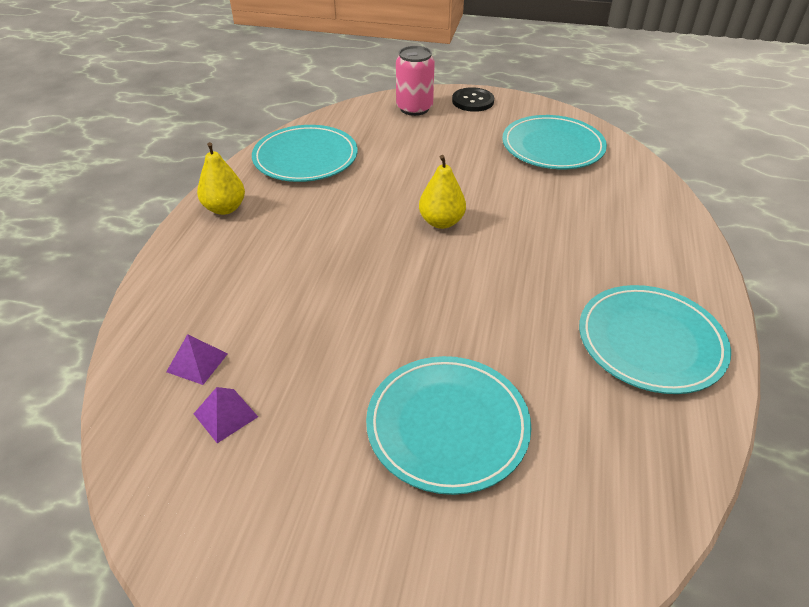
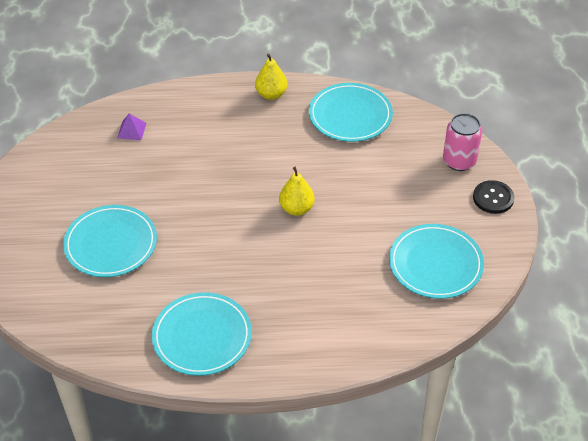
camera: 75 degrees right, 5 degrees up
purple pyramid [194,387,258,443] -> none

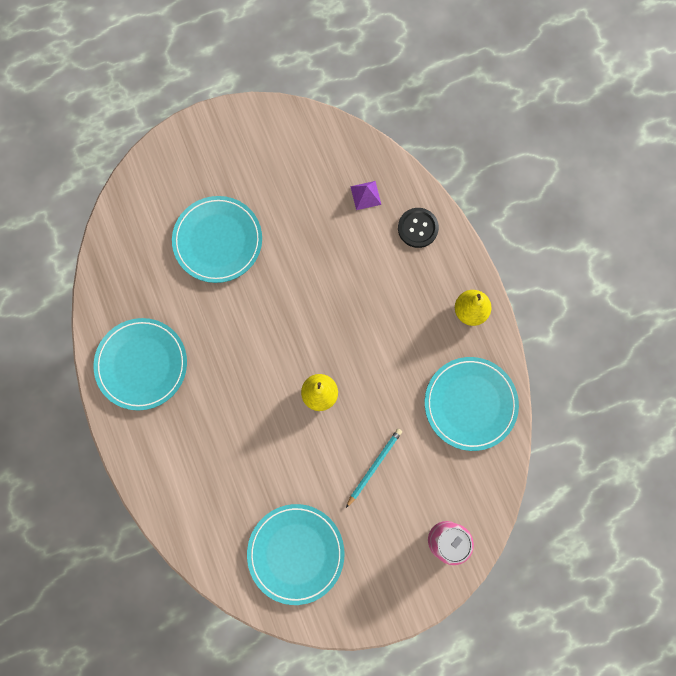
camera: 70 degrees right, 30 degrees up
black button [473,180,514,214] -> black button moved to [398,208,439,248]
none -> turquoise pencil [346,428,402,508]

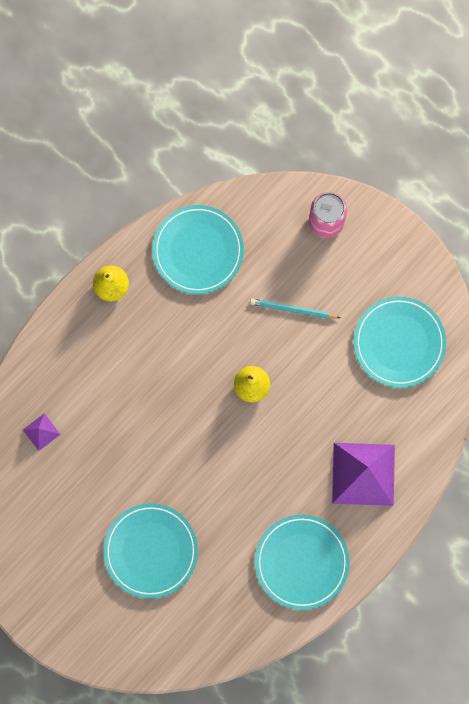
camera: 115 degrees left, 0 degrees up
black button [398,208,439,248] -> none
none -> purple pyramid [332,443,395,506]

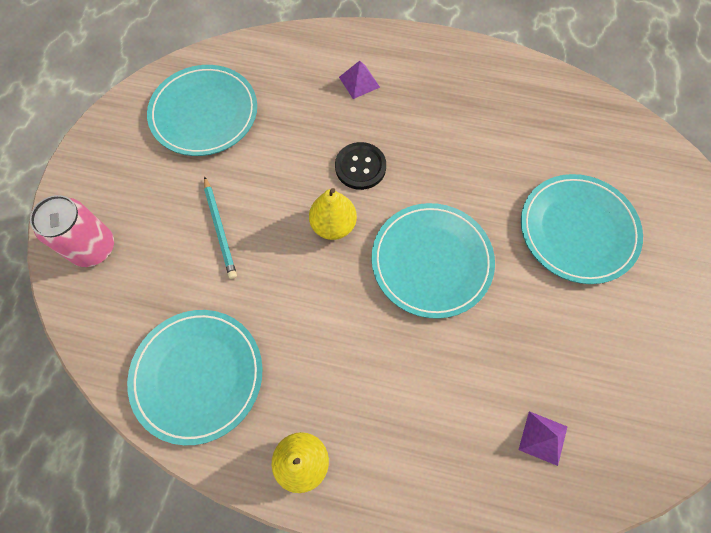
camera: 120 degrees left, 10 degrees down
turquoise plate [255,515,350,610] -> turquoise plate moved to [372,203,495,319]
purple pyramid [332,443,395,506] -> purple pyramid [339,61,380,99], size x0.45
none -> black button [335,142,386,190]

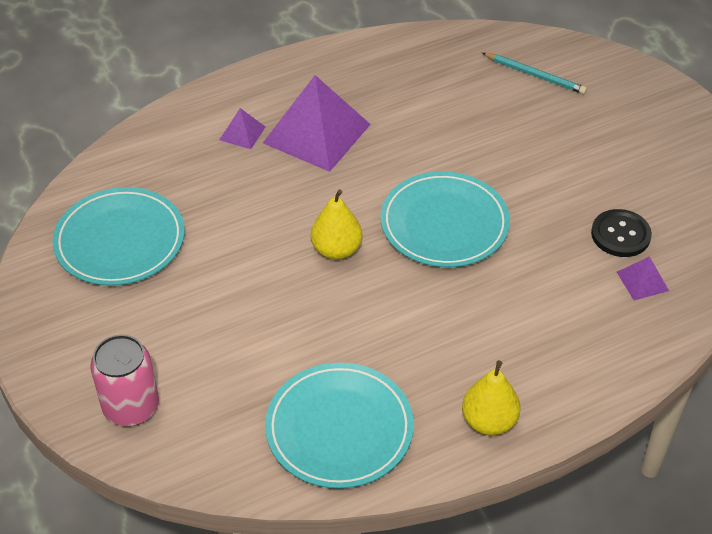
camera: 40 degrees left, 20 degrees down
turquoise pencil [204,176,237,279] -> turquoise pencil moved to [482,53,587,94]
black button [335,142,386,190] -> black button moved to [591,209,652,257]
turquoise plate [521,174,643,284] -> none
none -> purple pyramid [263,75,371,172]

